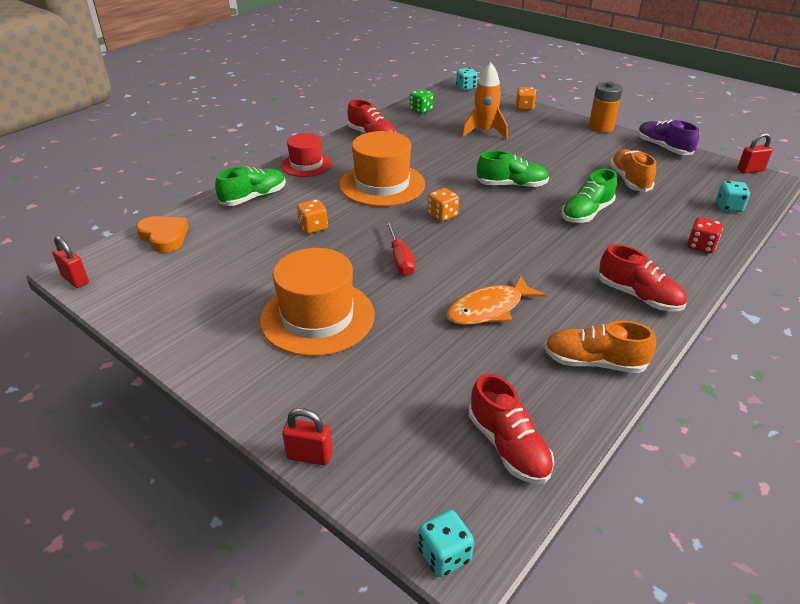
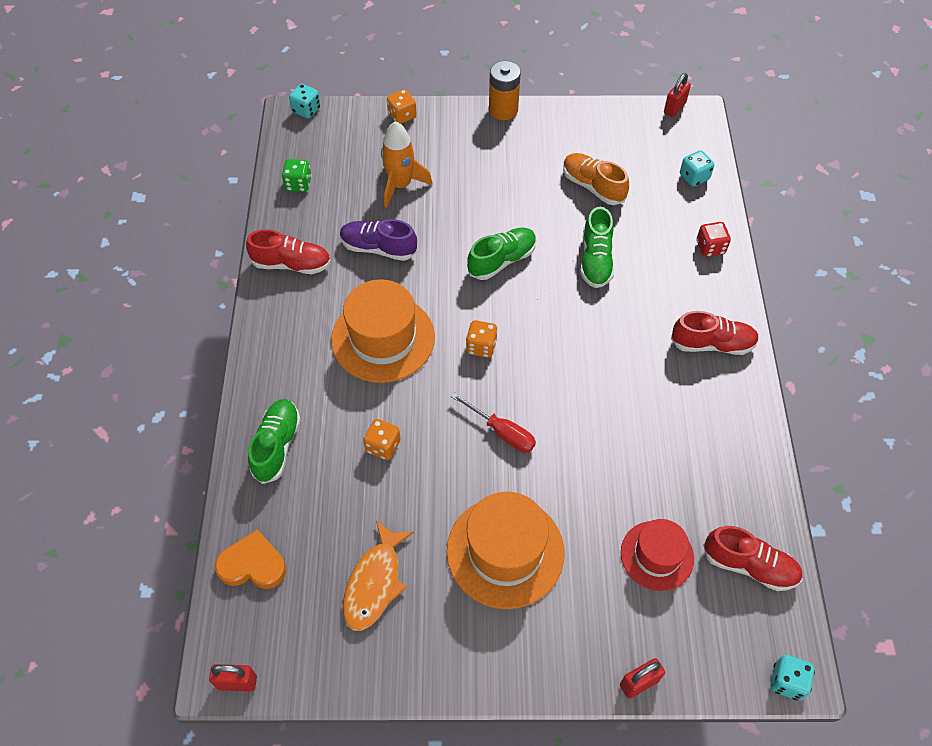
camera: 40 degrees left, 20 degrees up
red hat [281,133,332,177] -> red hat moved to [621,519,694,591]
orange fish [446,276,546,325] -> orange fish moved to [343,520,414,631]
orange shoe [544,321,656,373] -> none
purple shoe [638,120,699,155] -> purple shoe moved to [340,219,417,261]

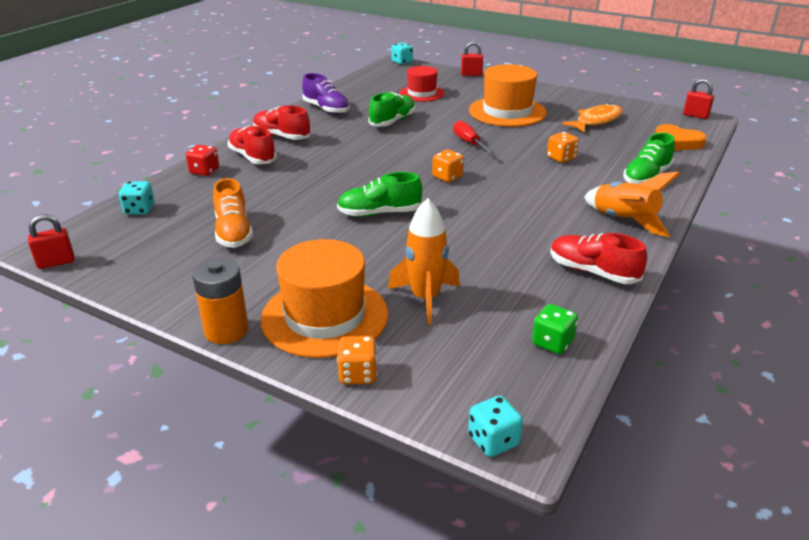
camera: 150 degrees left, 25 degrees down
orange hat [331,279,435,383] -> orange hat moved to [261,239,388,358]
purple shoe [340,219,417,261] -> purple shoe moved to [302,73,350,114]
green shoe [580,207,614,288] -> green shoe moved to [369,92,416,127]
red shoe [703,526,803,591] -> red shoe moved to [228,126,277,164]
none -> orange rocket [584,172,680,237]

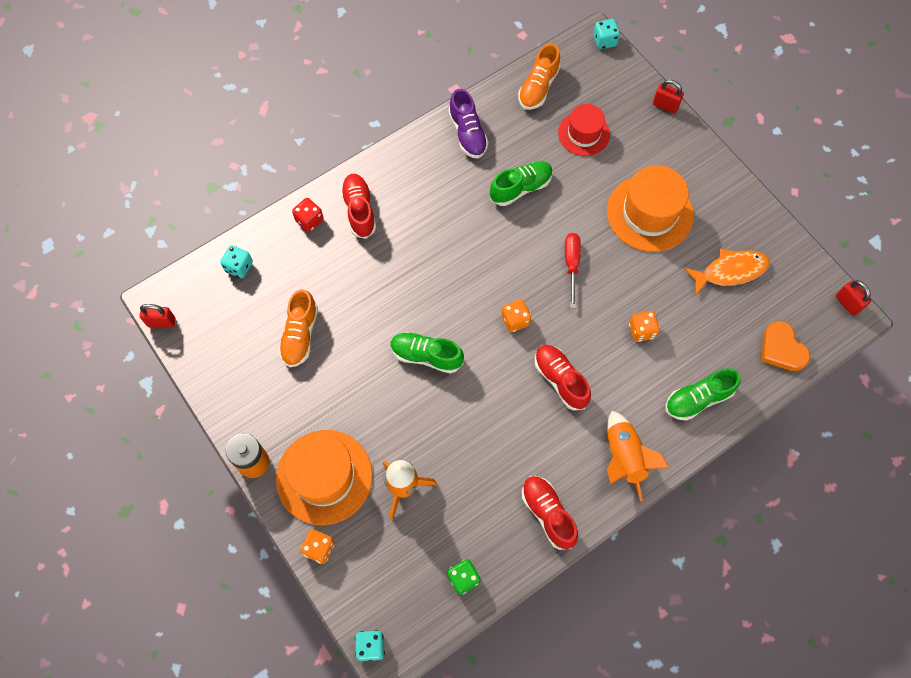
camera: 25 degrees right, 35 degrees up
red shoe [253,105,311,140] -> red shoe moved to [535,345,591,411]
none -> orange shoe [518,44,560,110]

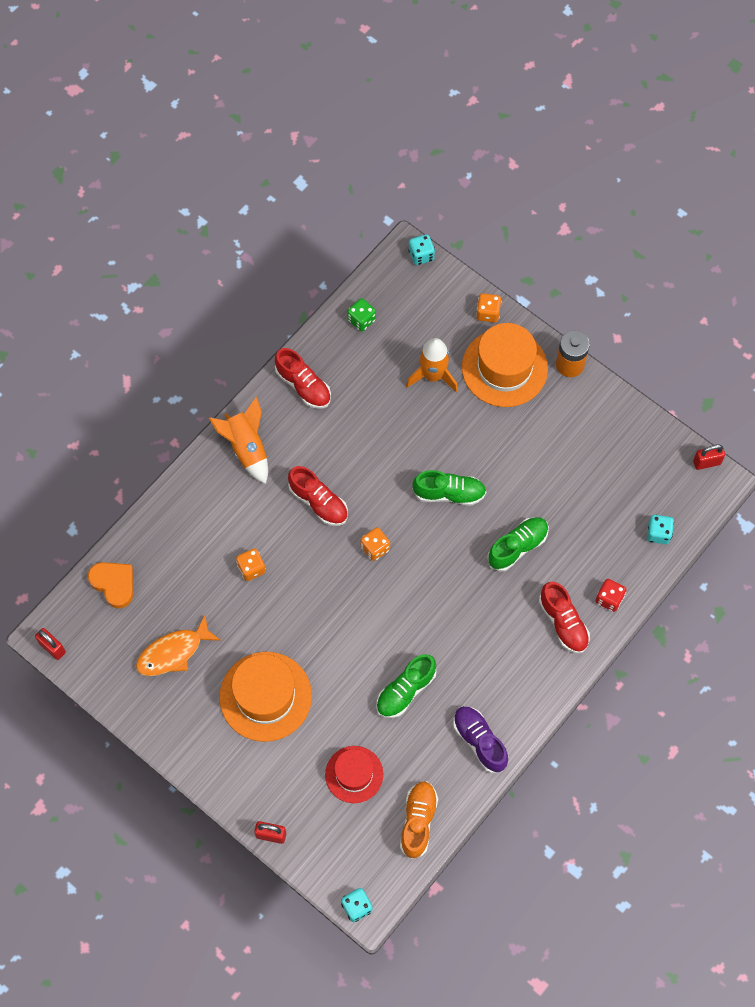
camera: 165 degrees right, 0 degrees up
orange shoe [278,289,318,367] -> none
red screwdriver [565,233,581,308] -> none
green shoe [665,368,741,421] -> green shoe moved to [487,517,549,572]

